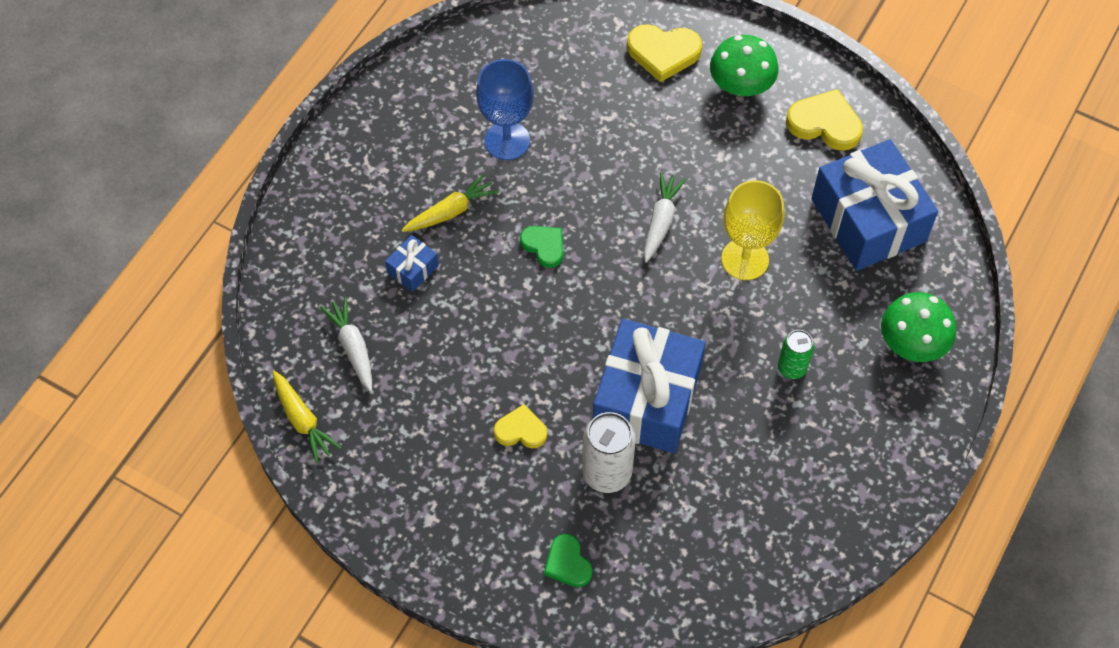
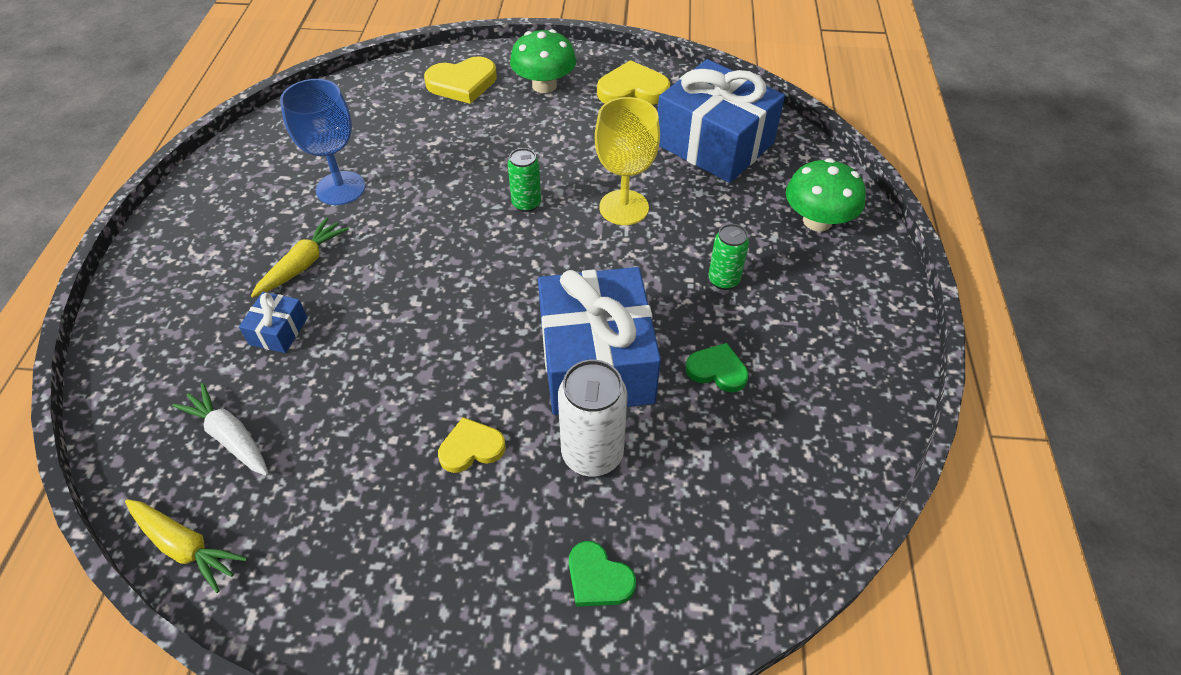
camera: 25 degrees left, 10 degrees down
green heart [520,226,563,268] -> green heart moved to [685,343,748,392]
white carrot [644,172,686,263] -> green can [508,148,541,212]

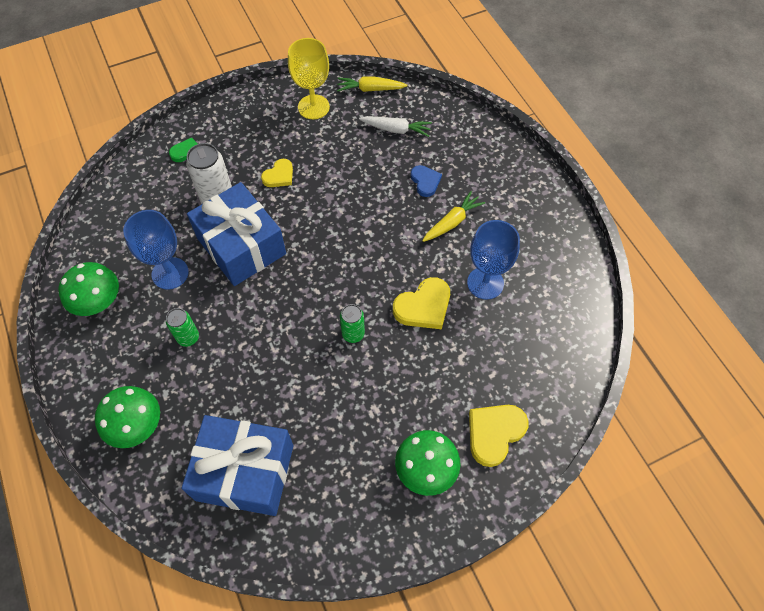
camera: 150 degrees right, 10 degrees up
blue gift [239,292,308,353] -> blue heart [411,165,442,197]
yellow carrot [251,217,349,298] -> yellow carrot turned 135 degrees counterclockwise [422,191,485,242]
yellow goblet [595,97,660,225] -> yellow goblet moved to [288,38,330,119]
yellow heart [597,60,670,105] -> yellow heart moved to [393,277,450,329]
green heart [685,343,748,392] -> blue goblet [123,210,189,290]
none -> green mushroom [58,262,119,316]

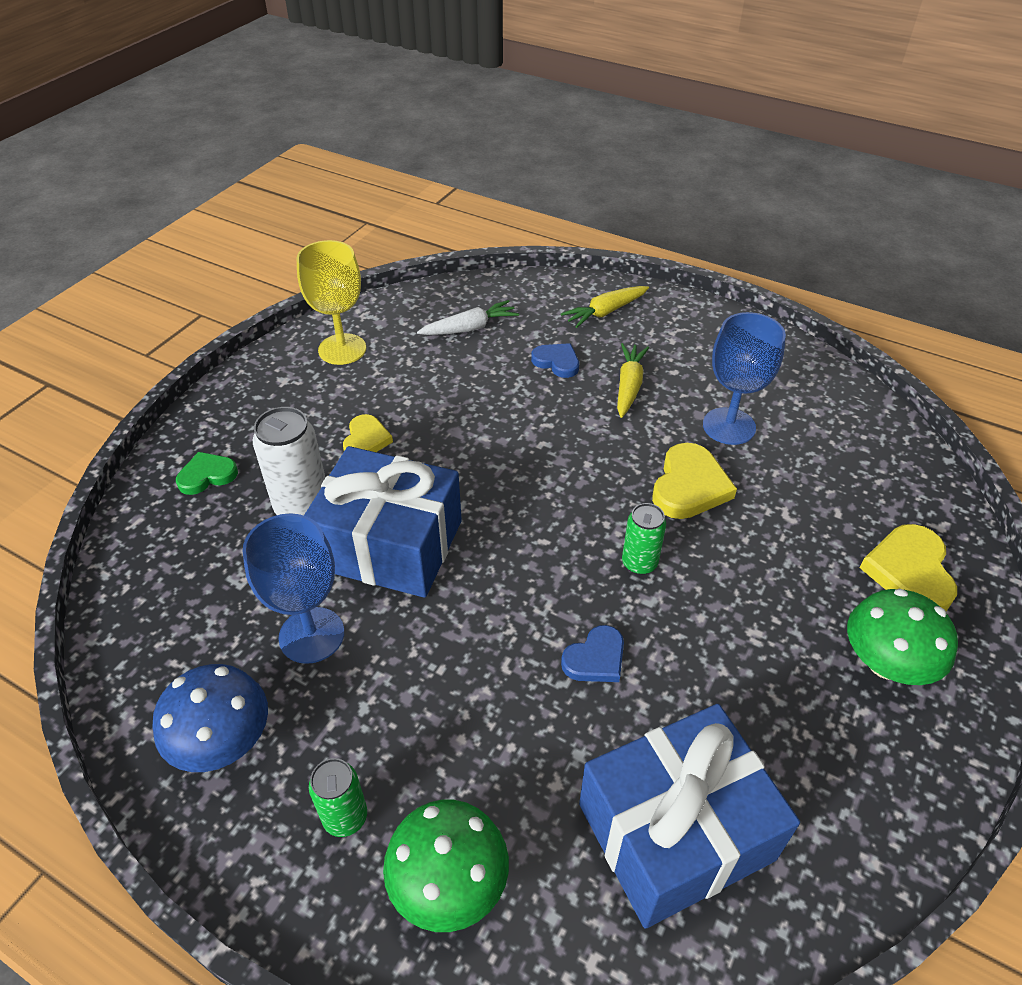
camera: 35 degrees left, 15 degrees down
green mushroom [58,262,119,316] -> blue mushroom [152,664,268,772]
green can [166,308,199,347] -> green can moved to [309,758,367,837]
yellow carrot [337,76,408,92] -> yellow carrot moved to [561,286,649,328]
none -> blue heart [561,625,624,682]

